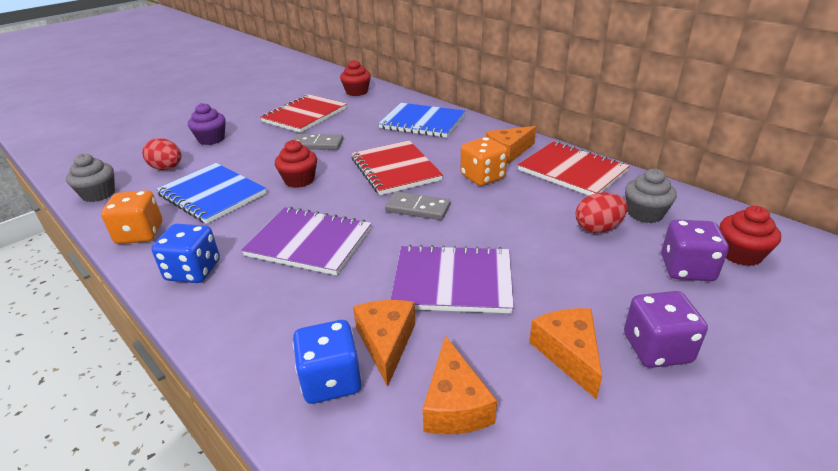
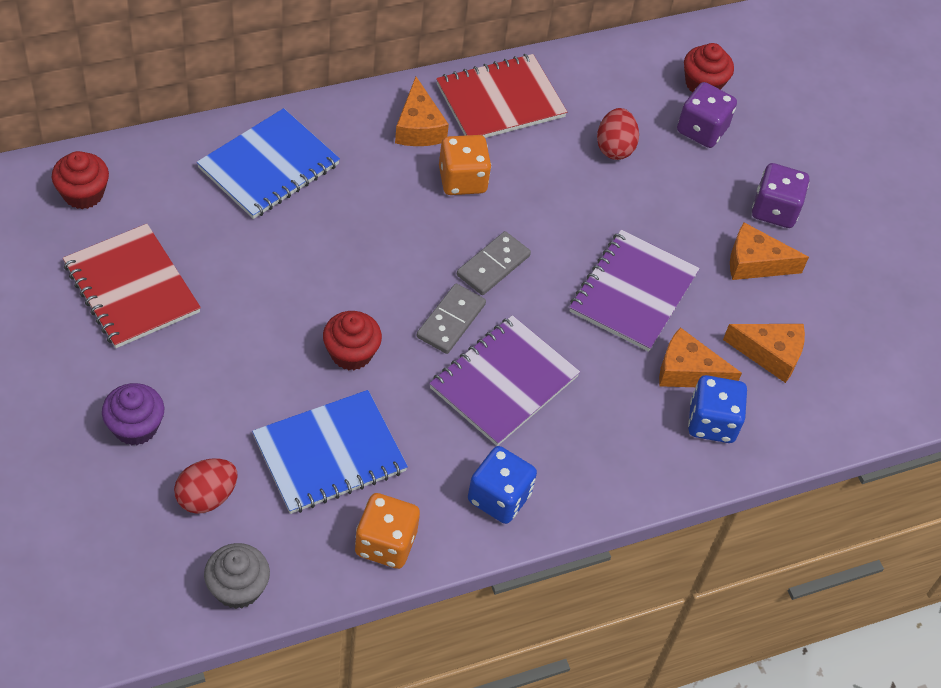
camera: 75 degrees left, 20 degrees up
grey domino [293,134,344,150] -> grey domino moved to [416,283,486,354]
red notebook [352,141,443,195] -> none
grey cupcake [625,169,677,223] -> none

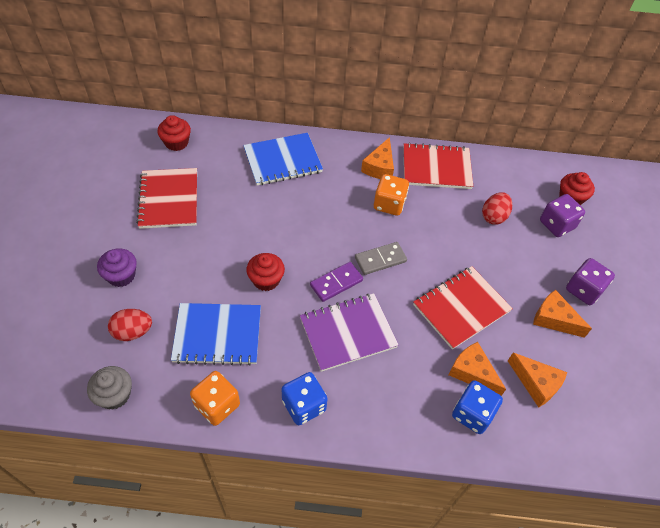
camera: 30 degrees right, 0 degrees up
grey domino [416,283,486,354] -> purple domino [310,262,363,302]
purple notebook [569,230,700,352] -> red notebook [413,266,513,350]

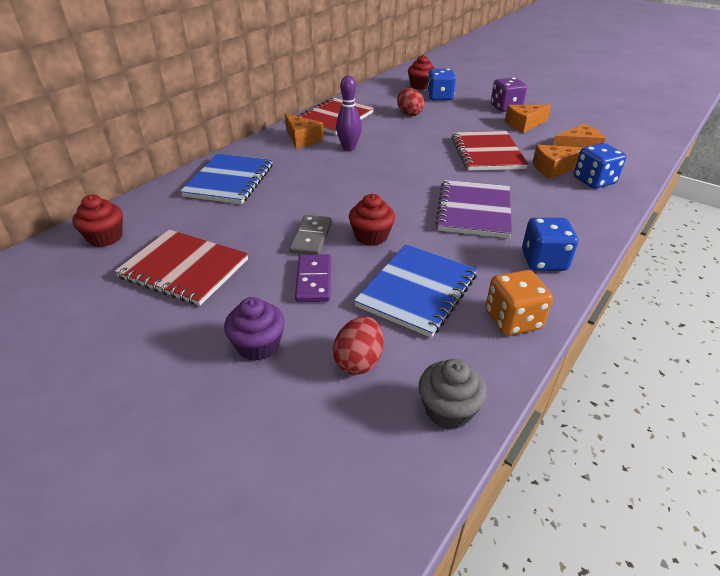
camera: 55 degrees left, 15 degrees down
purple domino [310,262,363,302] -> purple domino moved to [295,254,331,302]
grey domino [355,242,407,275] -> grey domino moved to [289,215,332,255]
orange dice [374,174,409,216] -> purple bowling pin [336,75,362,151]
purple dice [540,194,585,237] -> blue dice [427,69,456,100]

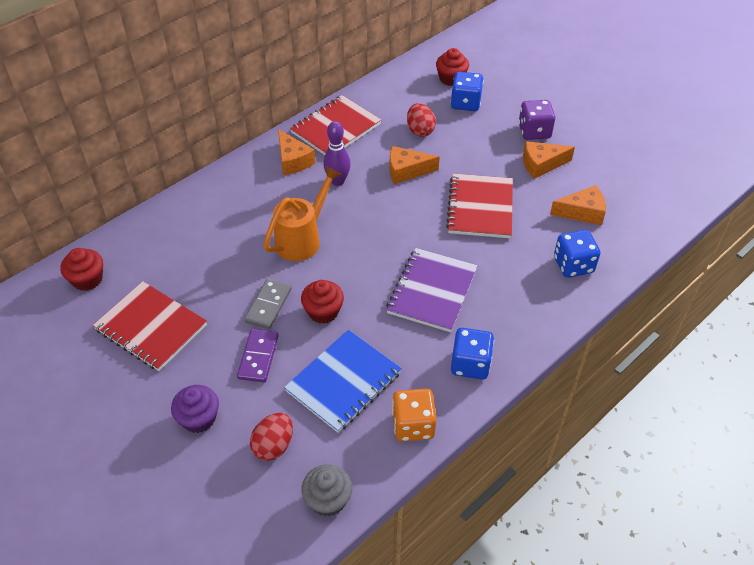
camera: 10 degrees right, 10 degrees up
blue notebook [180,154,273,204] -> none
orange cheese [533,145,584,179] -> orange cheese moved to [389,146,440,184]
none -> orange watering can [264,166,342,261]

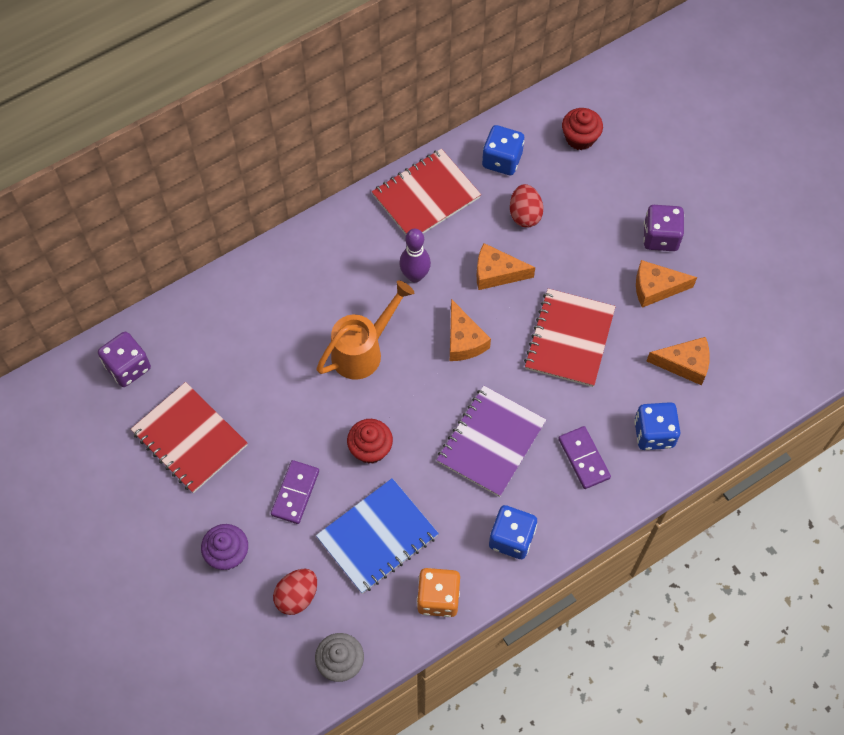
camera: 10 degrees right, 15 degrees up
red cupcake [60,248,103,291] -> purple dice [98,332,151,387]
grey domino [244,279,292,329] -> none
orange cheese [278,129,315,175] -> orange cheese moved to [450,299,491,361]
blue dice [451,72,484,111] -> blue dice moved to [482,125,524,175]
none -> purple domino [558,426,611,489]

